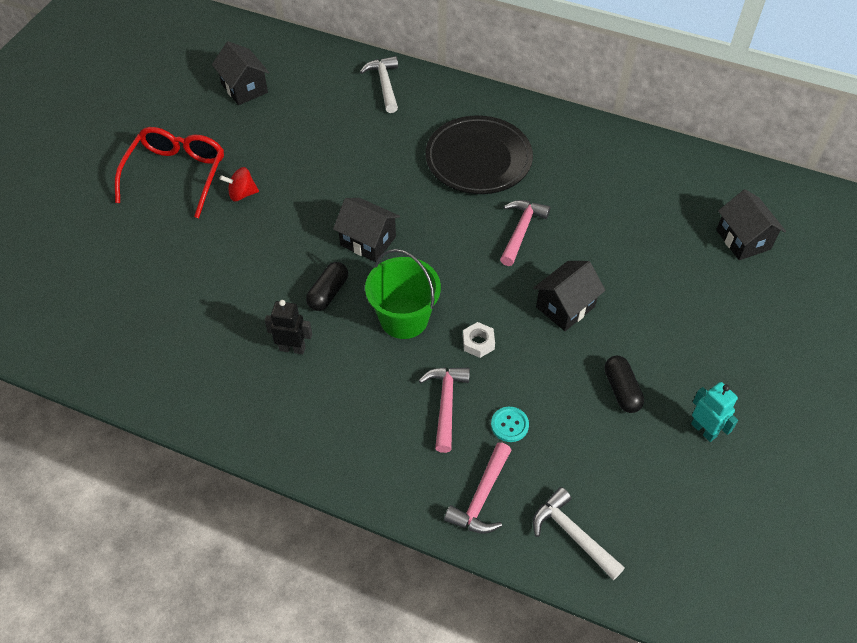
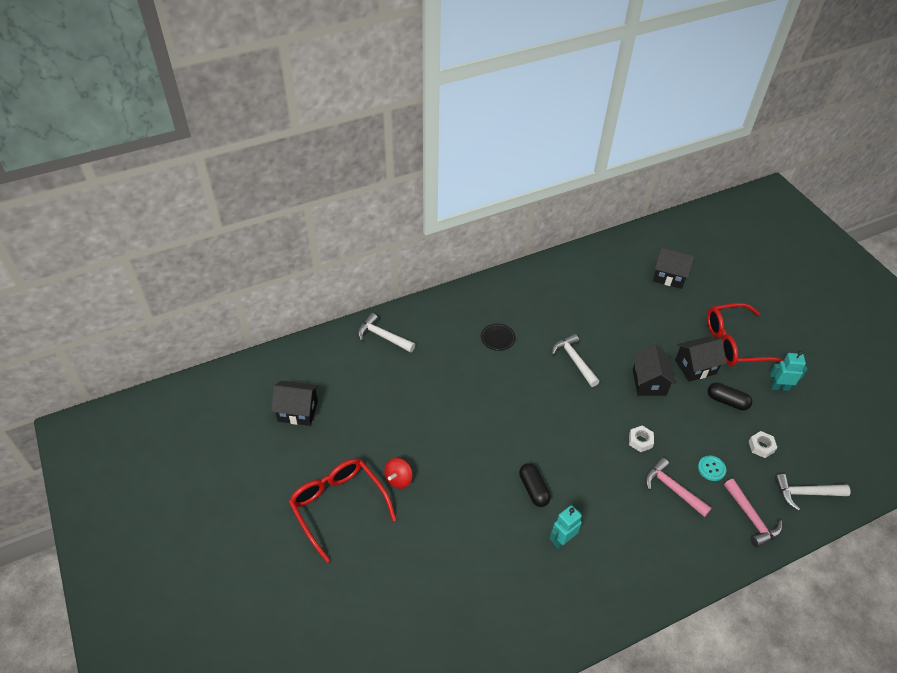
camera: 50 degrees left, 5 degrees down
black robot [265,300,312,354] -> turquoise robot [549,505,582,549]
black house [333,198,400,262] -> black house moved to [675,336,727,382]
green bucket [365,249,441,339] -> none
black plate [425,115,533,194] -> black plate [481,324,516,351], size x0.42
pink hammer [500,200,550,266] -> white hammer [551,334,600,387]
none -> red glasses [707,303,784,366]
none -> white nut [749,431,777,458]

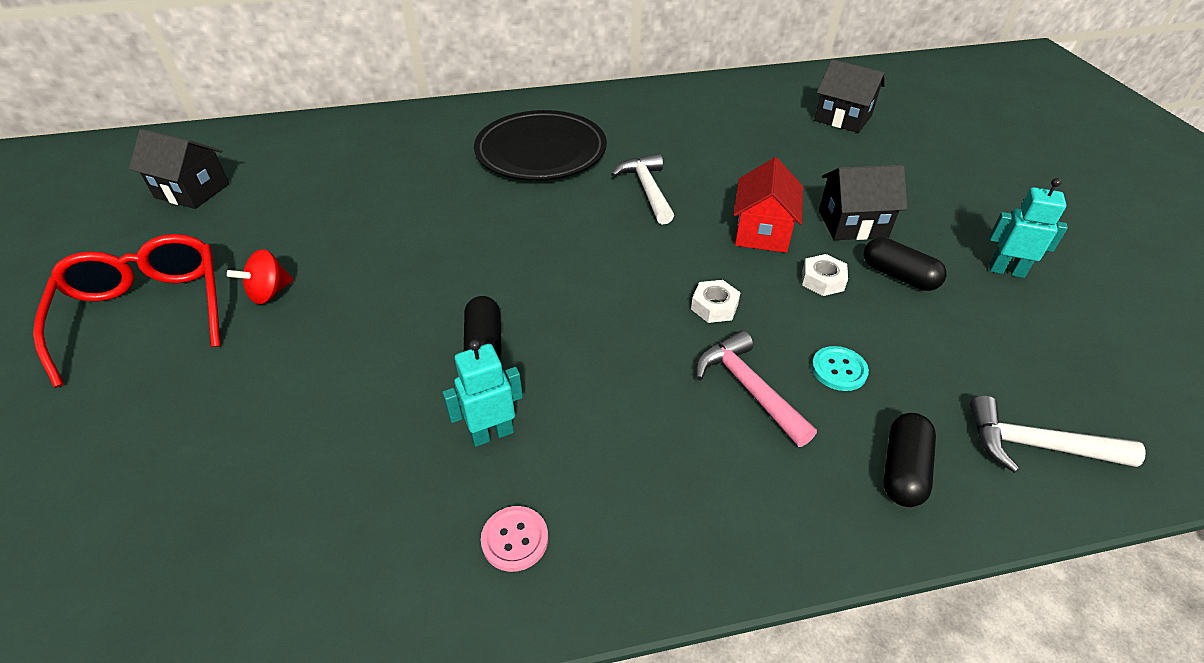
camera: 15 degrees right, 5 degrees down
white hammer [358,313,415,353] -> none
black plate [481,324,516,351] -> black plate [474,110,607,181], size x2.41
black house [633,345,676,396] -> red house [733,157,803,253]
red glasses [707,303,784,366] -> none
pink hammer [724,479,782,548] -> black capsule [883,413,936,507]
white nut [749,431,777,458] -> white nut moved to [802,254,848,296]
none -> pink button [481,506,548,572]

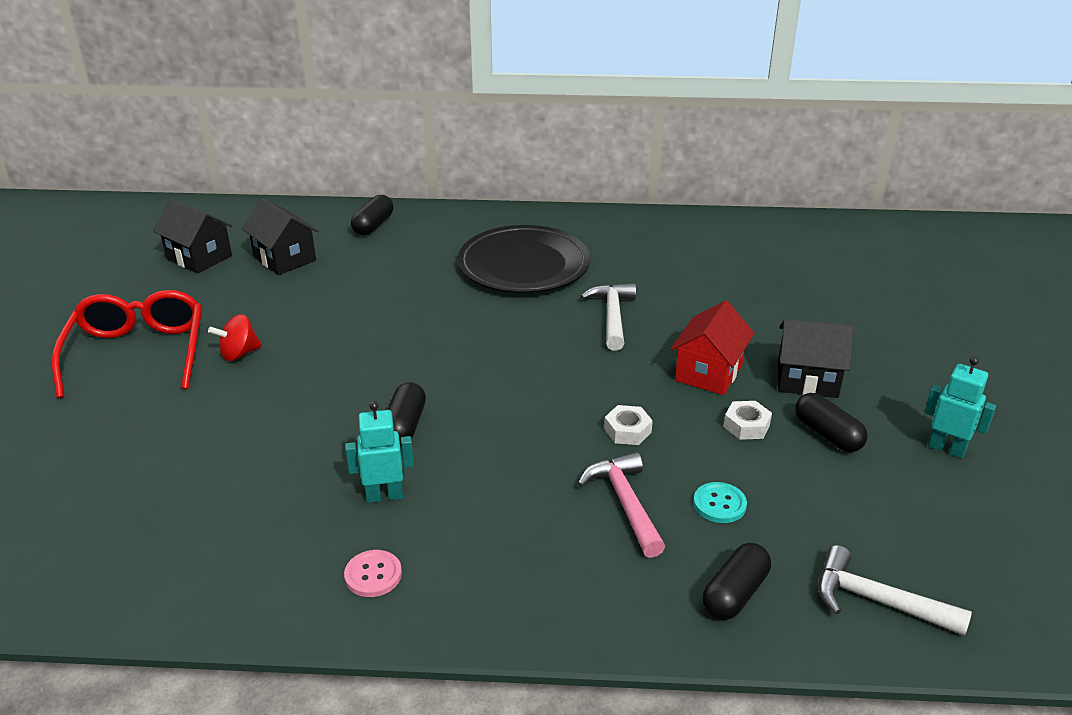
camera: 15 degrees right, 10 degrees down
black house [814,59,885,133] -> black house moved to [242,198,318,275]
none -> black capsule [351,195,393,235]

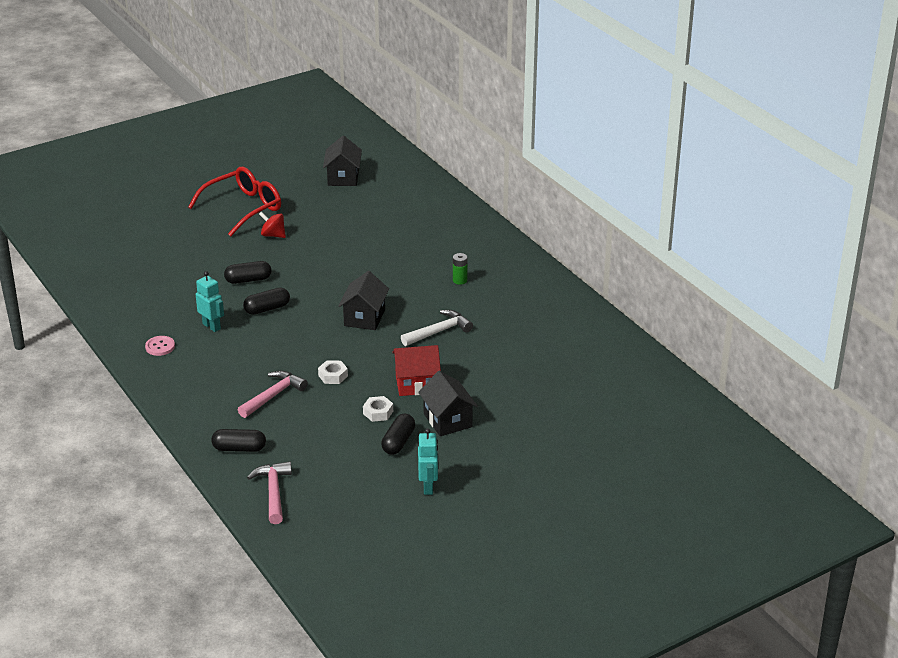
camera: 55 degrees right, 0 degrees up
black house [242,198,318,275] -> black house moved to [339,271,389,330]
black capsule [351,195,393,235] -> black capsule moved to [224,261,271,284]
black plate [458,225,591,293] -> green battery [453,253,468,285]
turquoise button [693,482,747,523] -> none
white hammer [818,545,972,636] -> pink hammer [247,461,292,524]

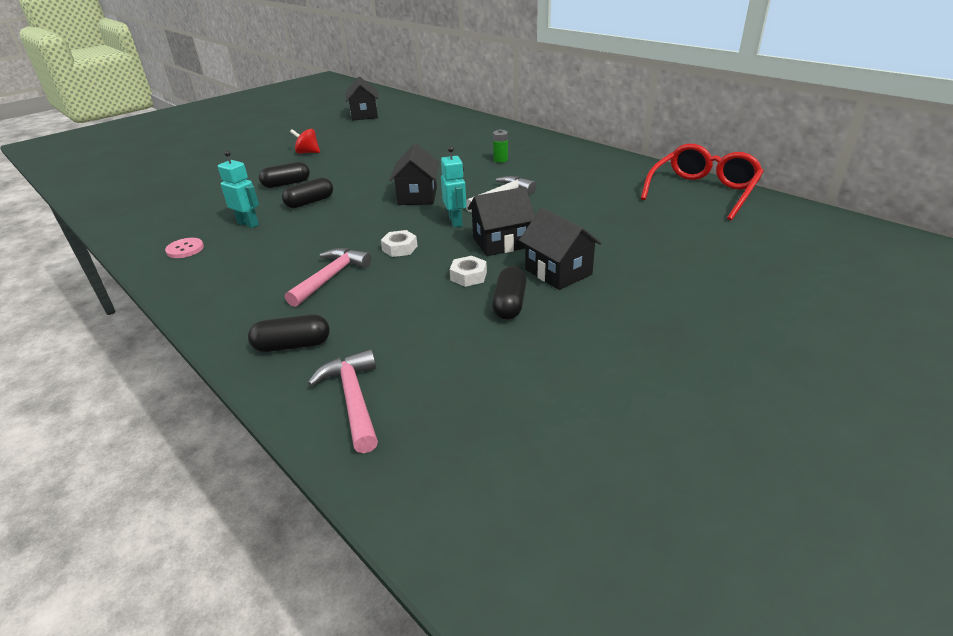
camera: 10 degrees left, 0 degrees up
red glasses [188,167,281,236] -> red glasses moved to [641,144,764,220]
red house [392,345,441,396] -> black house [467,187,535,256]
turquoise robot [418,428,438,495] -> turquoise robot moved to [441,146,467,227]

